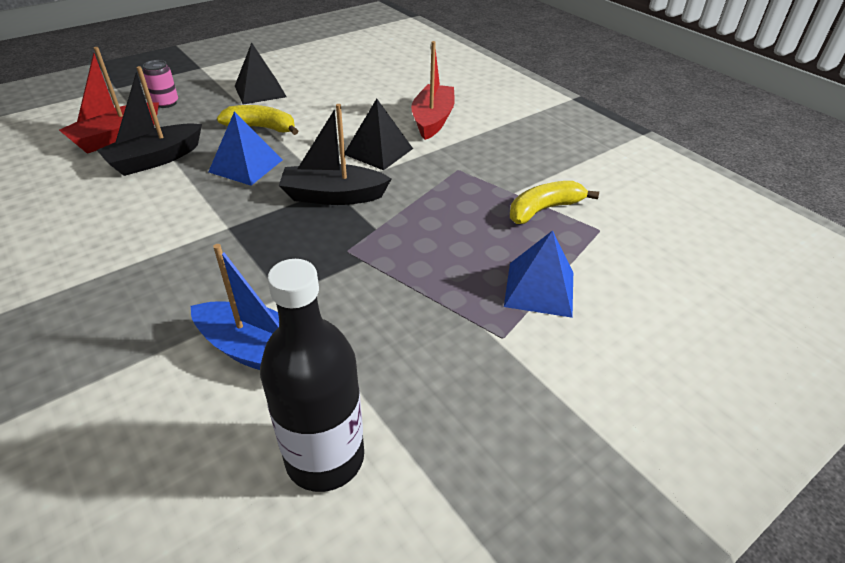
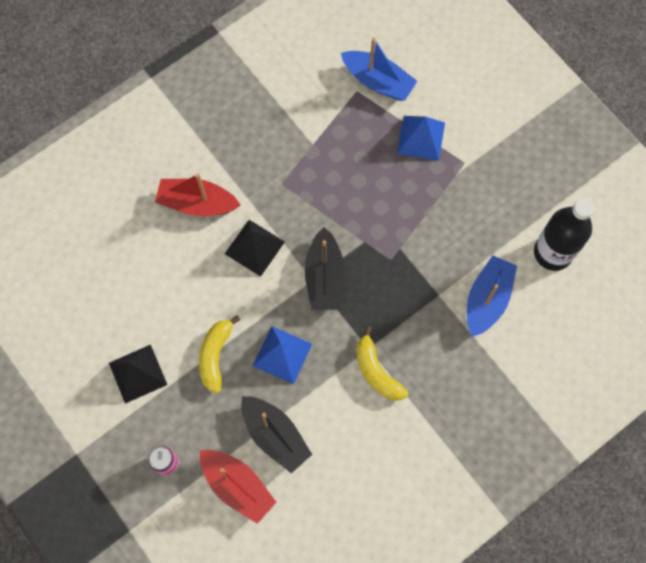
camera: 90 degrees left, 30 degrees up
yellow banana [510,181,599,224] -> yellow banana moved to [356,326,408,401]
none -> blue boat [341,38,417,101]

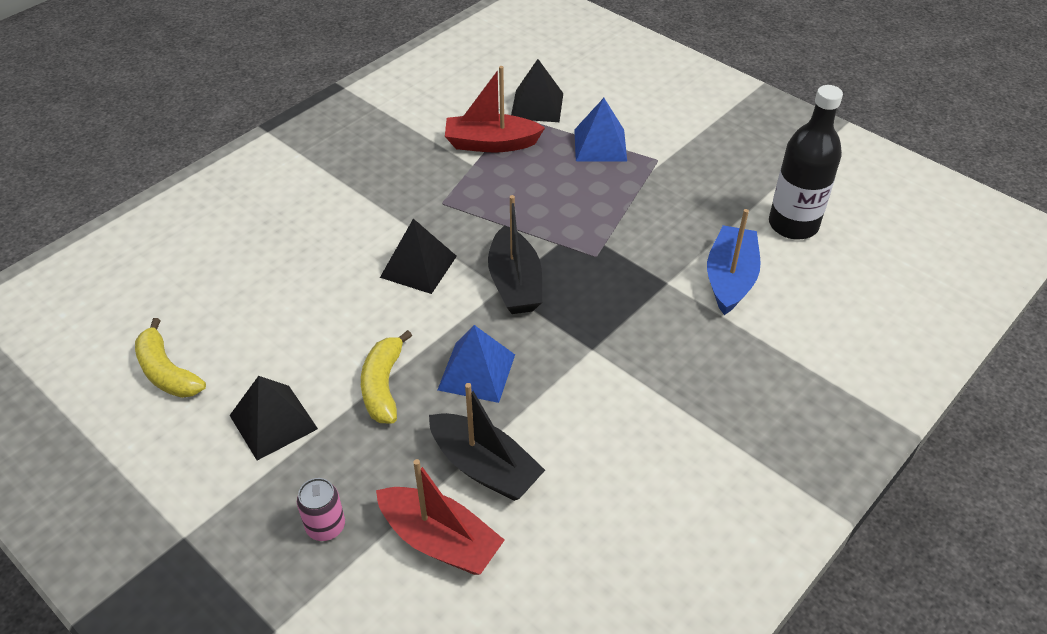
camera: 10 degrees left, 25 degrees down
red boat [155,174,240,216] -> red boat moved to [445,66,545,153]
blue boat [341,38,417,101] -> black pyramid [511,59,563,122]
yellow banana [356,326,408,401] -> yellow banana moved to [135,318,206,398]

